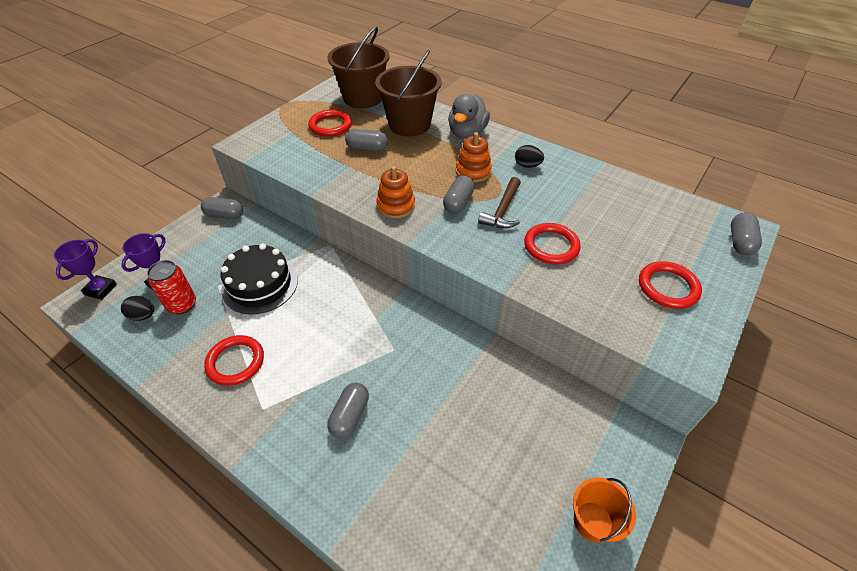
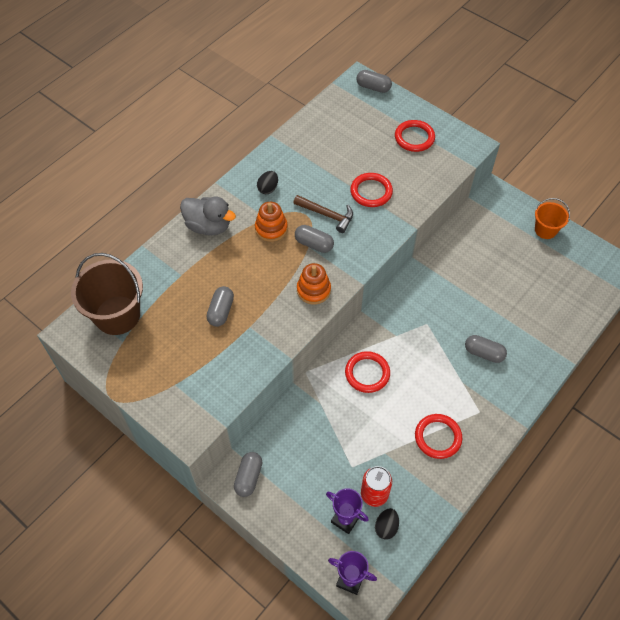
camera: 85 degrees left, 10 degrees up
black cake [221,244,298,314] -> none
red ring [308,110,352,137] -> red ring moved to [345,351,390,393]
brown bucket [375,50,442,136] -> none

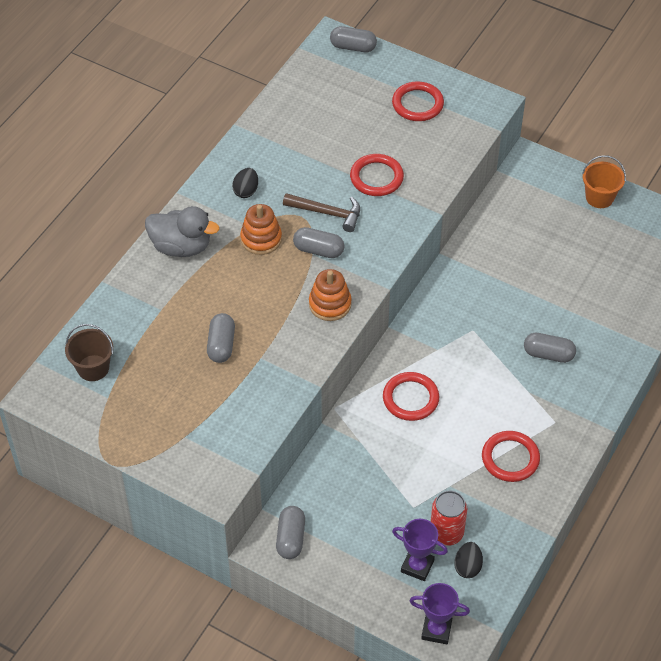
camera: 10 degrees left, 5 degrees down
brown bucket [71,253,143,335] -> brown bucket [65,324,113,381], size x0.56

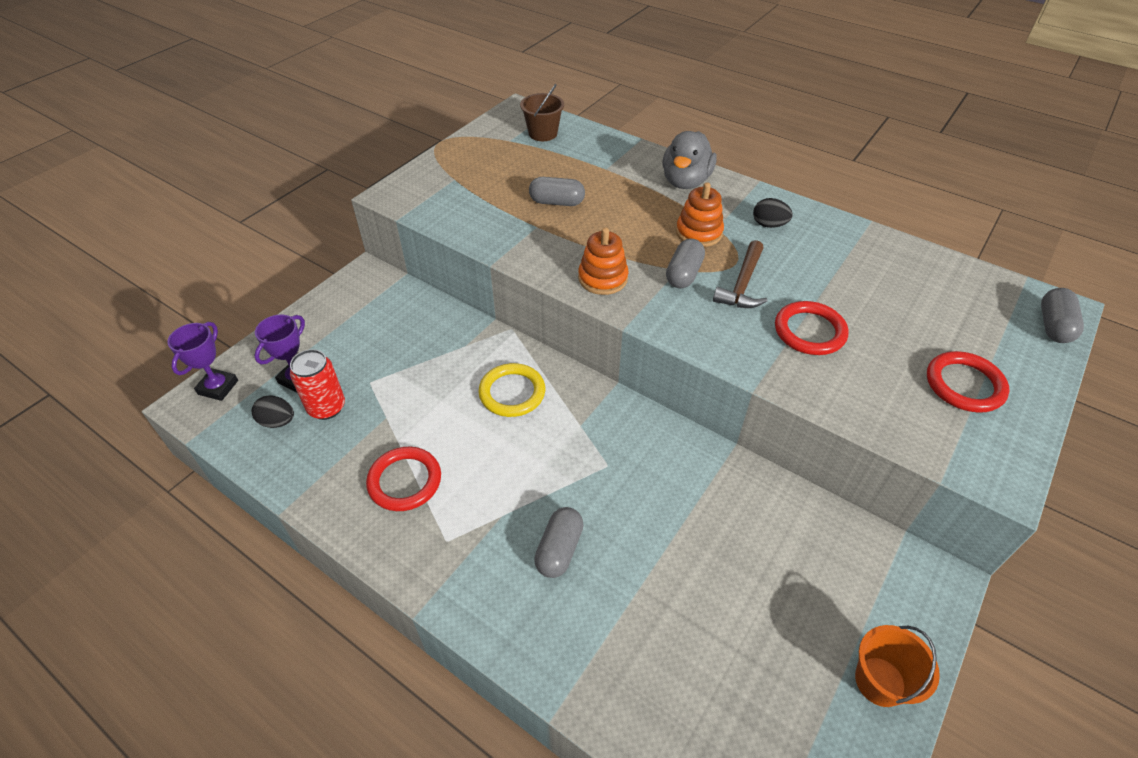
camera: 95 degrees right, 5 degrees down
grey capsule [276,506,305,559] -> none
red ring [383,372,439,421] -> yellow ring [478,363,545,417]

